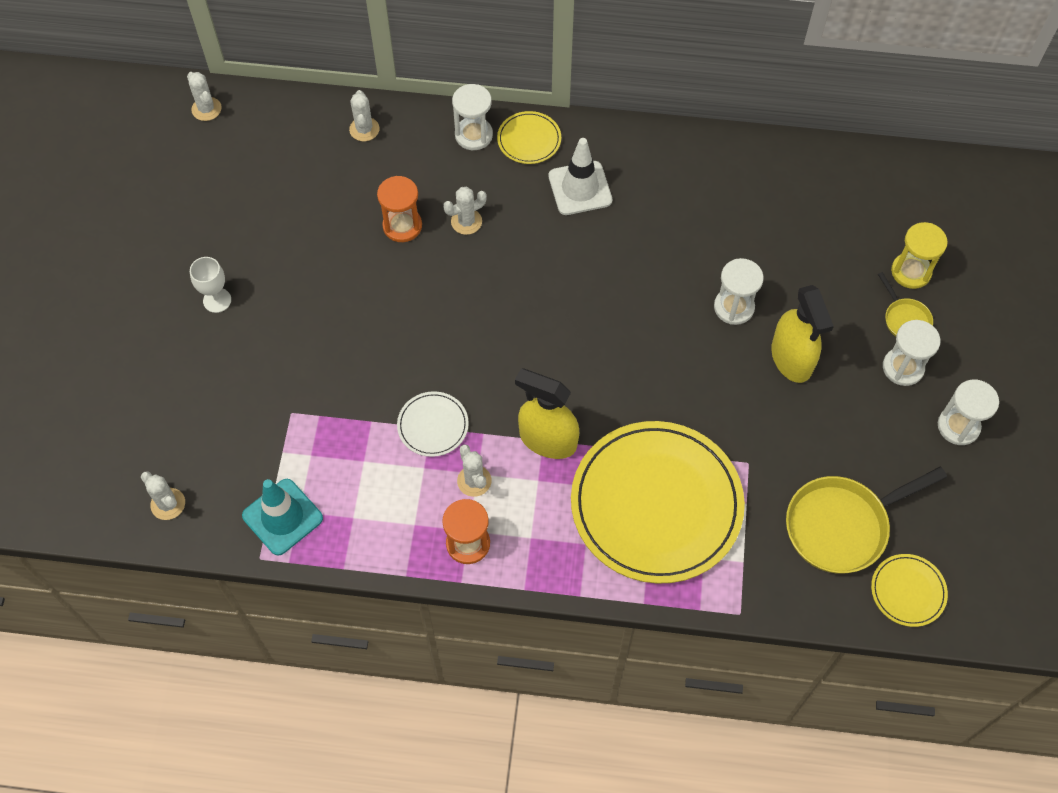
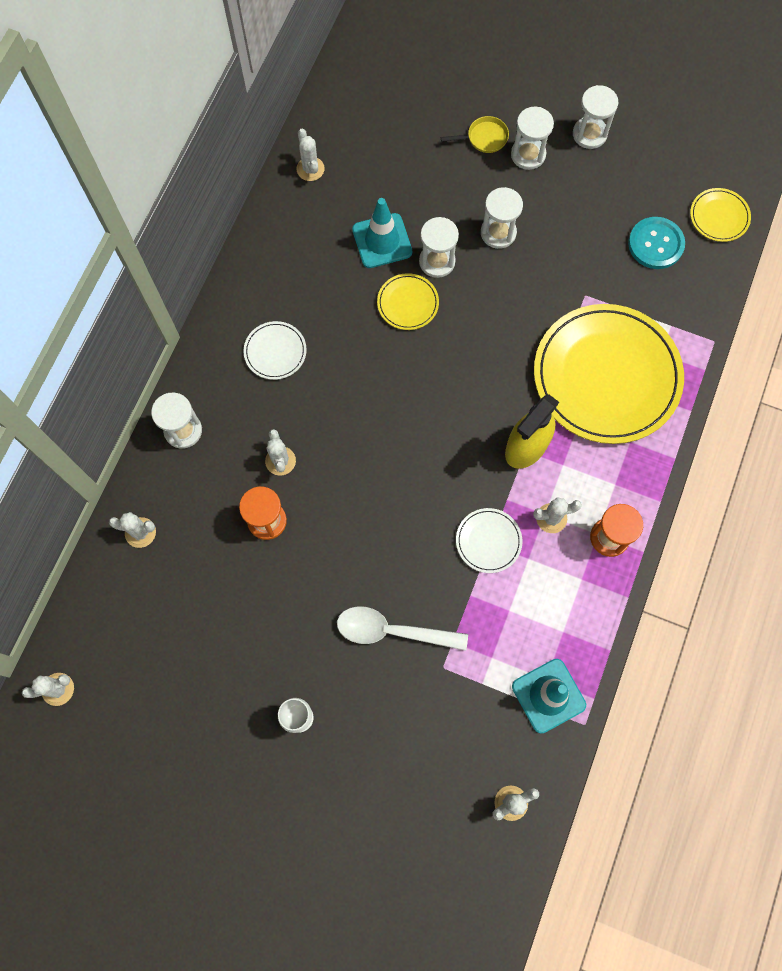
camera: 75 degrees left, 10 degrees up
yellow plate [497,111,561,164] -> yellow plate moved to [377,273,439,330]
white traffic cone [548,138,612,215] -> white plate [243,321,307,380]
yellow spray bottle [771,285,834,383] -> white hourglass [481,187,523,249]
yellow pan [786,467,947,573] -> turquoise button [628,217,685,269]
yellow hourglass [891,222,948,289] -> none
none -> white cactus [297,129,325,181]
none -> white spoon [337,606,468,651]
none -> turquoise traffic cone [352,198,412,268]

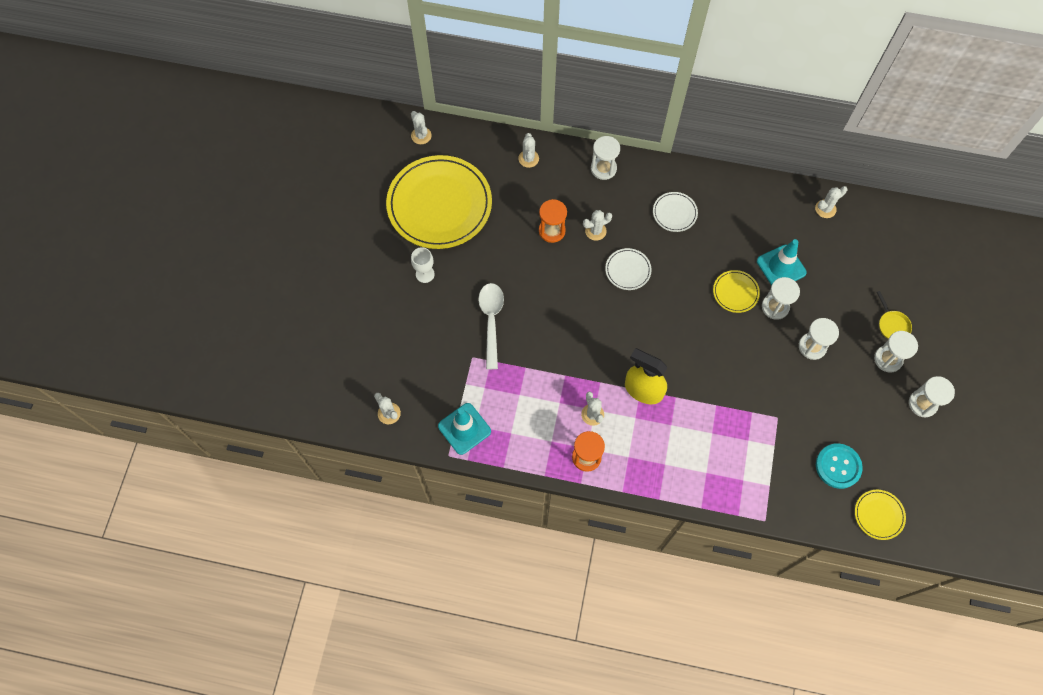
camera: 80 degrees right, 5 degrees down
white plate [456,508,522,573] -> white plate moved to [605,248,652,290]
yellow plate [534,304,684,444] -> yellow plate moved to [386,155,492,249]

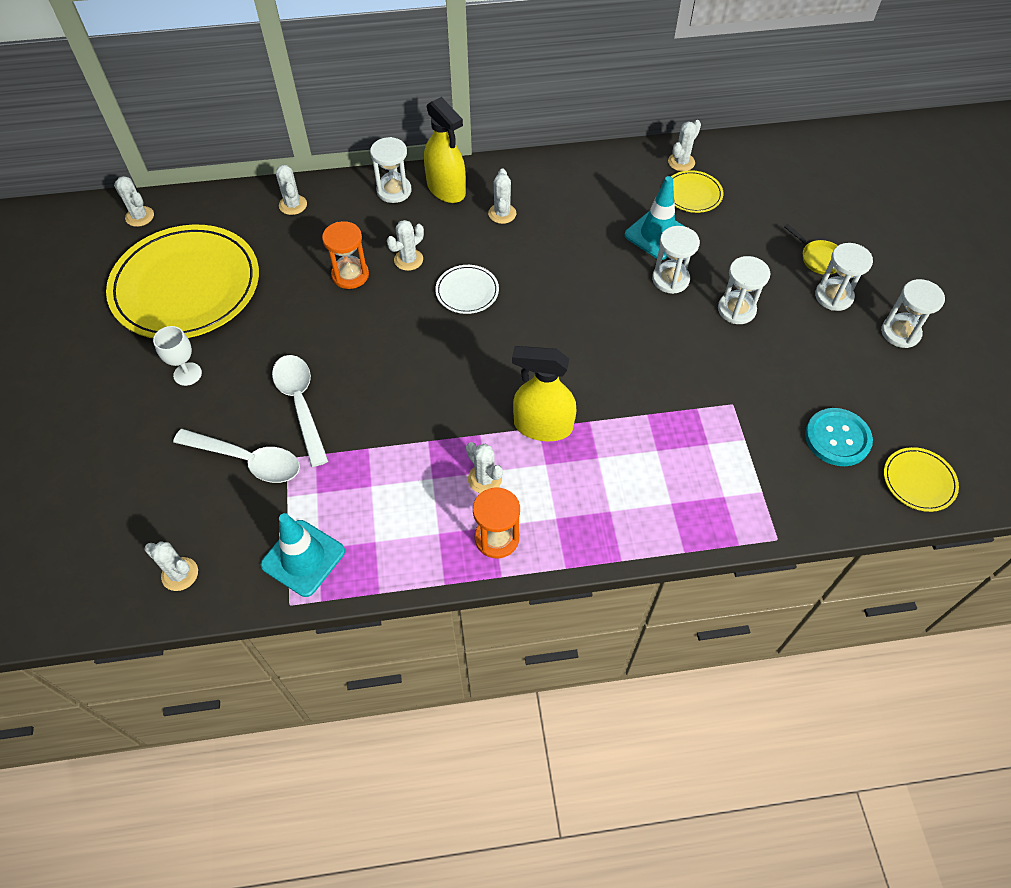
camera: 20 degrees left, 10 degrees down
white plate [653,192,698,232] -> white cactus [488,168,517,224]
yellow plate [713,270,760,313] -> yellow plate moved to [671,170,723,213]
none -> white spoon [173,429,300,483]
none -> yellow spray bottle [424,97,466,203]

